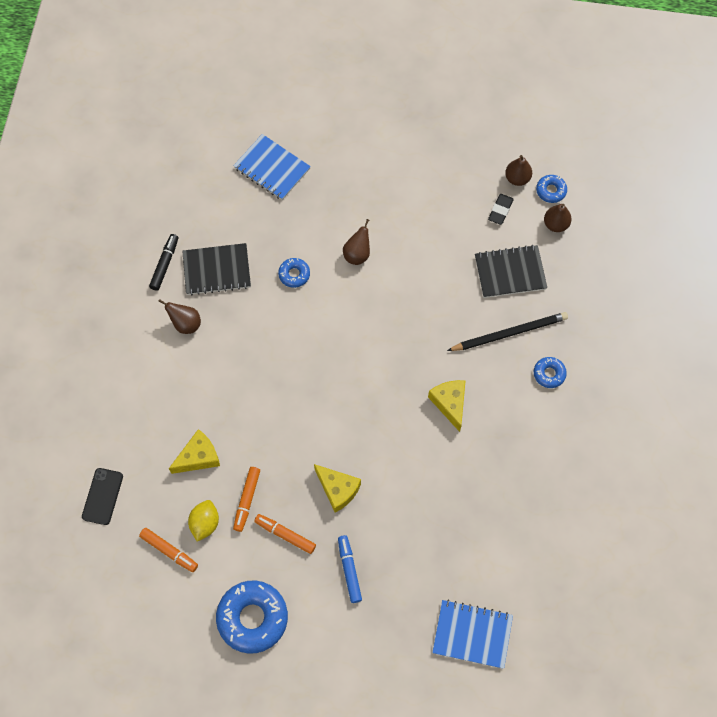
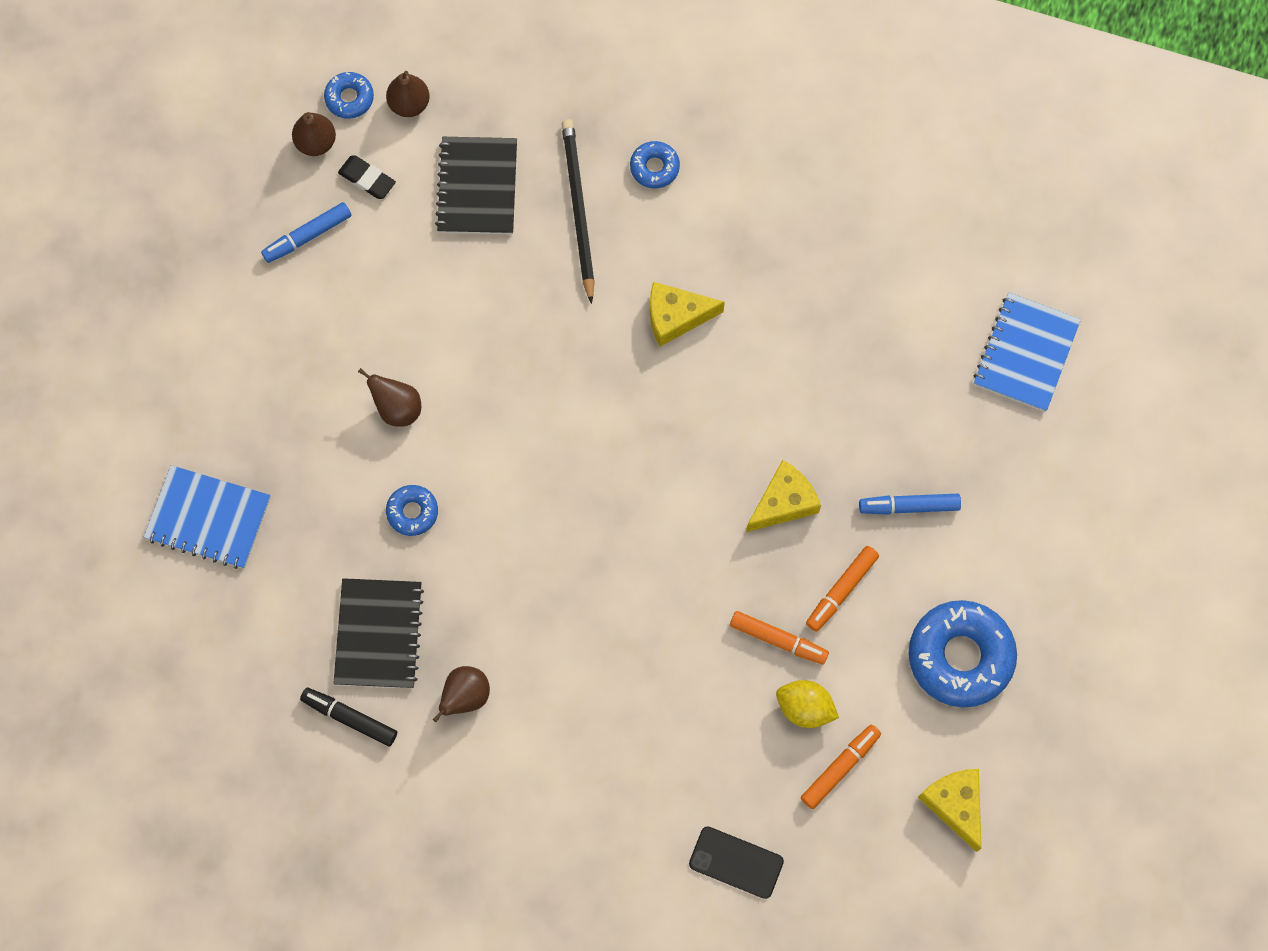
camera: 80 degrees left, 5 degrees up
yellow cheese [169,429,220,474] -> yellow cheese moved to [918,769,981,852]
blue notebook [233,134,311,200] -> blue notebook turned 60 degrees clockwise [144,465,271,569]
none -> blue marker [261,202,352,263]

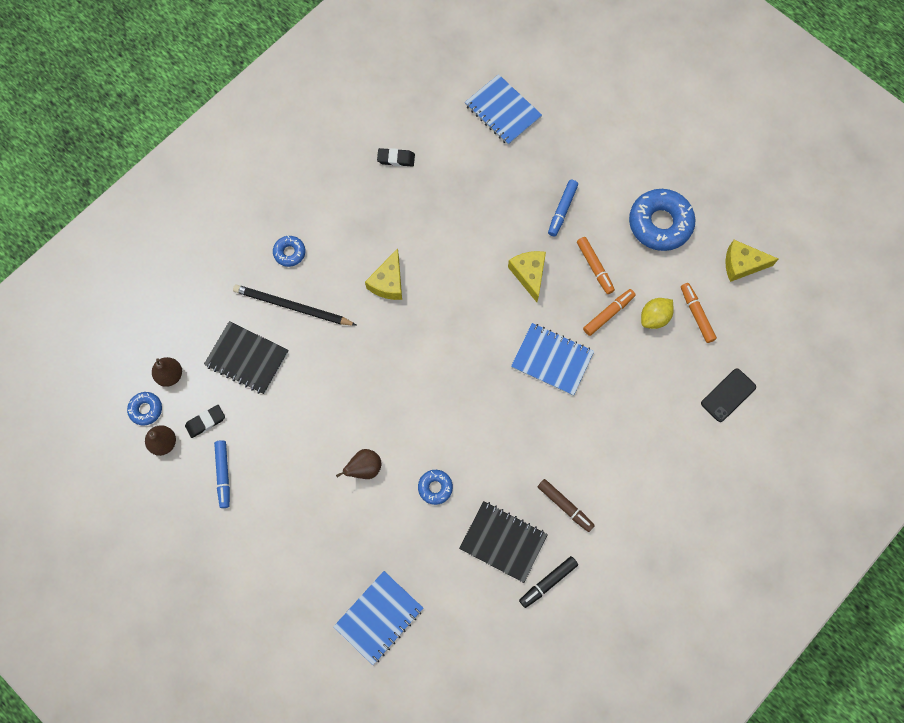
camera: 65 degrees left, 0 degrees up
brown pear [433,666,490,722] -> brown marker [538,479,595,532]
none -> black eraser [377,148,415,167]
none -> blue notebook [511,323,594,395]

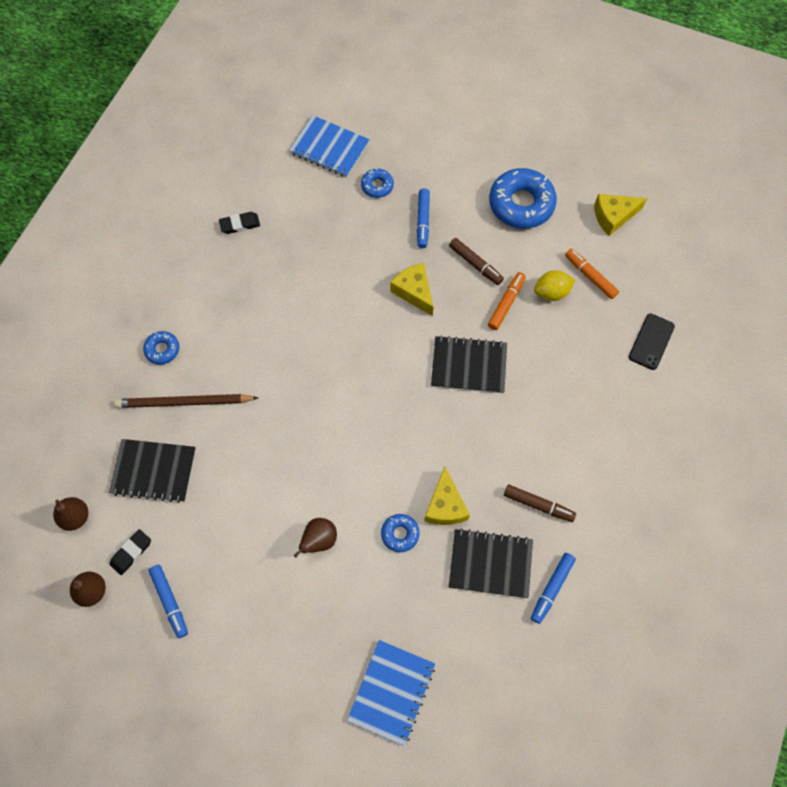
camera: 20 degrees left, 5 degrees down
blue donut [127,392,162,426] -> blue donut moved to [361,168,394,198]
black pencil [233,284,356,326] -> brown pencil [114,394,258,408]
yellow cheese [365,248,402,300] -> yellow cheese moved to [424,467,470,525]
blue notebook [511,323,594,395] -> black notebook [431,335,507,393]
black marker [519,556,578,608] -> blue marker [531,553,576,624]
orange marker [577,237,615,294] -> brown marker [449,238,504,285]
yellow lemon [641,298,674,329] -> yellow lemon turned 45 degrees clockwise [534,270,575,301]

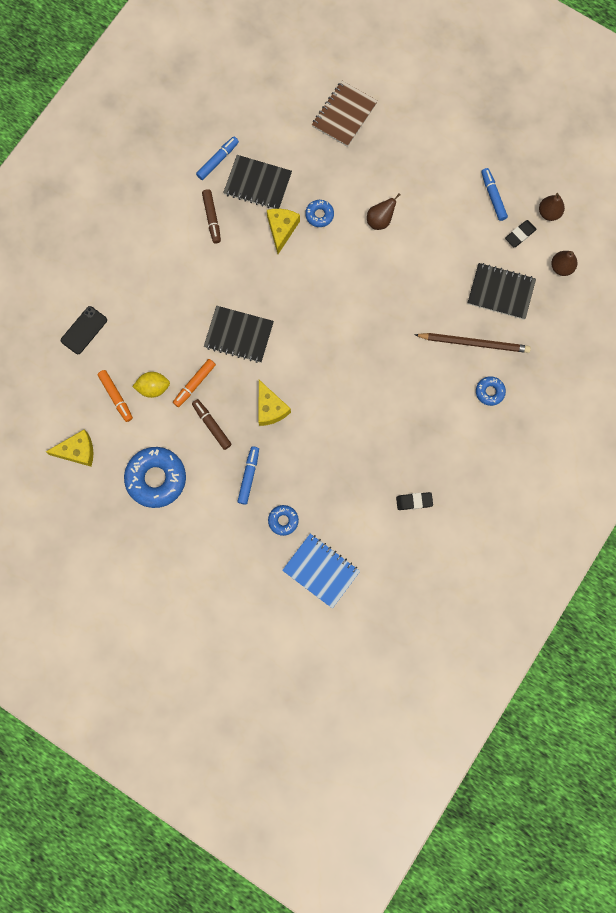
camera: 170 degrees left, 10 degrees up
blue notebook [347,640,435,746] -> brown notebook [312,81,378,147]
brown marker [504,485,576,522] -> brown marker turned 135 degrees counterclockwise [202,189,221,243]

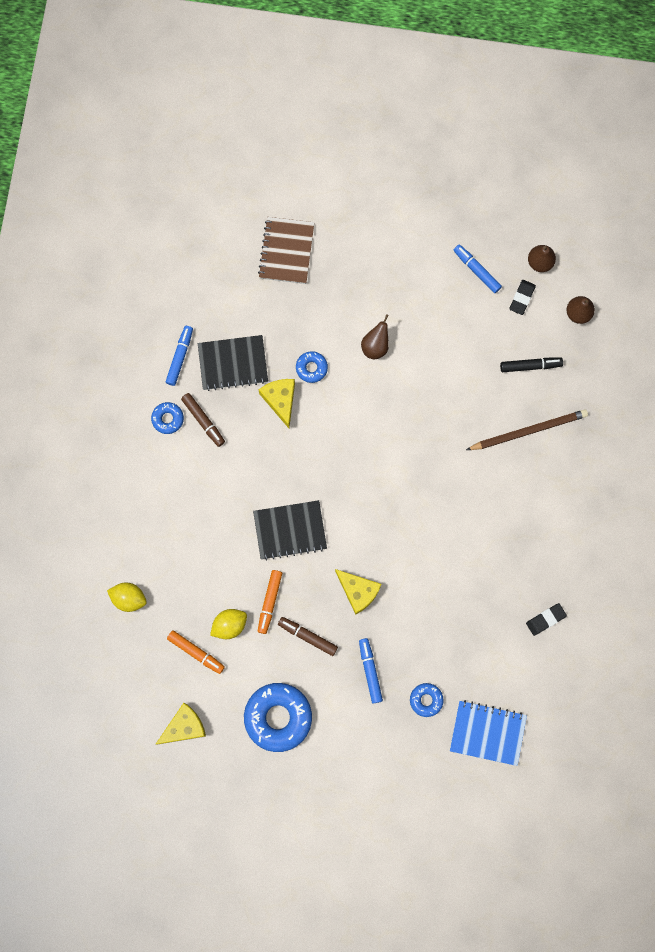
camera: 25 degrees left, 0 degrees up
black phone [61,306,107,354] -> yellow lemon [107,583,147,612]
black notebook [467,263,536,320] -> black marker [500,358,563,372]
blue donut [476,376,506,406] -> blue donut moved to [151,402,184,434]

